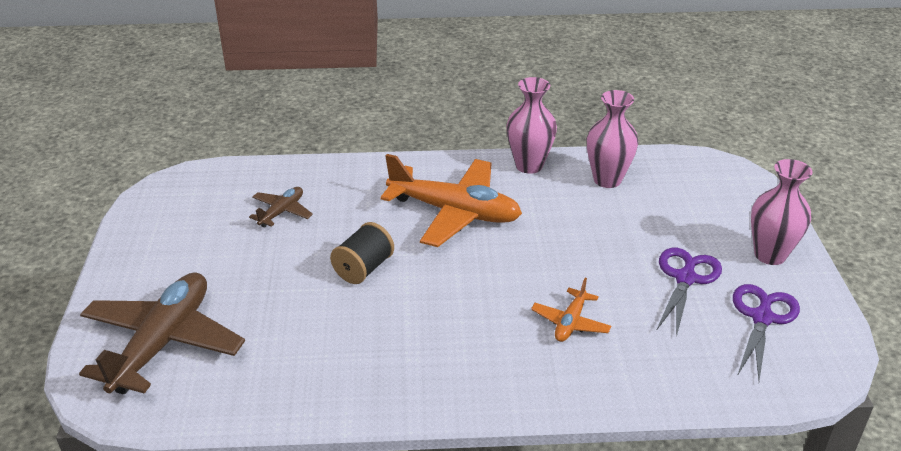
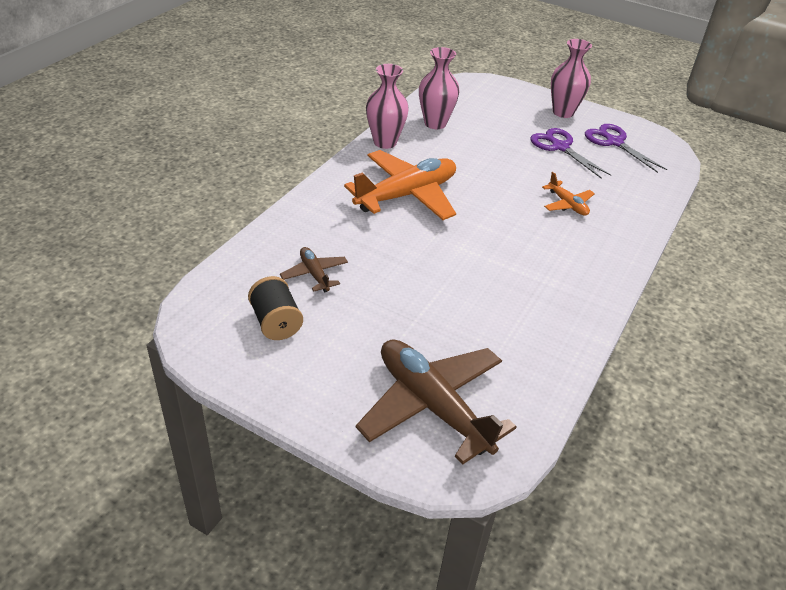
camera: 60 degrees left, 5 degrees up
black spool [330,222,394,284] -> black spool moved to [248,276,303,340]

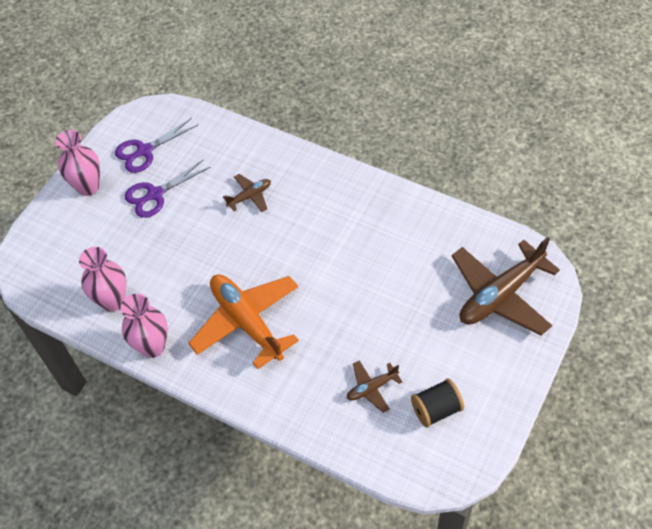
camera: 85 degrees left, 15 degrees up
orange plane [542,172,595,216] -> brown plane [223,174,271,212]

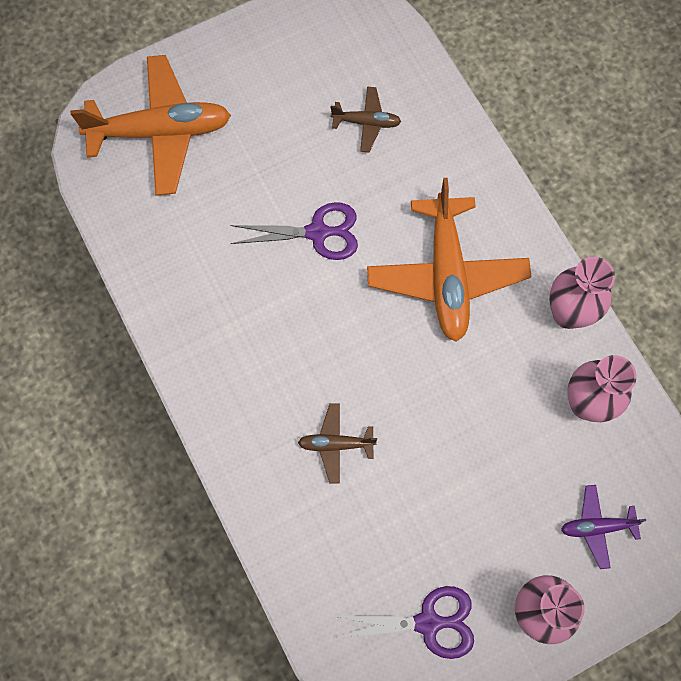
camera: 150 degrees left, 15 degrees up
purple scissors [125,159,210,218] -> purple scissors moved to [230,202,358,260]
black spool [411,379,464,428] -> none
brown plane [452,237,560,336] -> orange plane [70,55,231,196]
none -> purple plane [561,485,646,569]

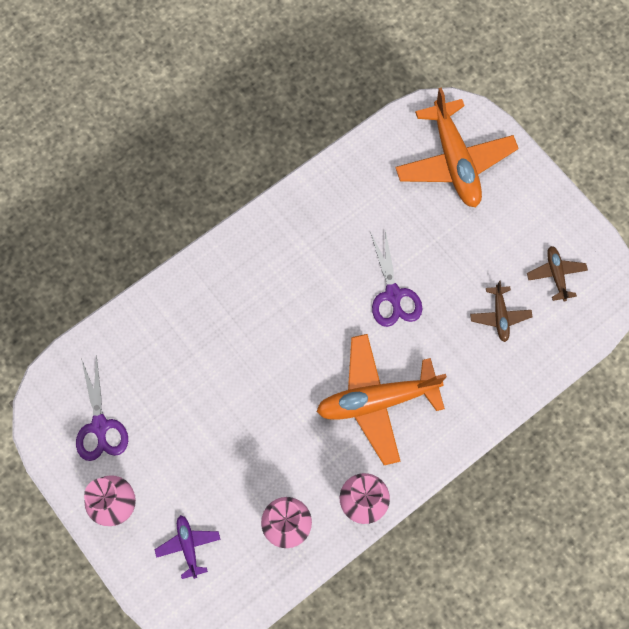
camera: 80 degrees right, 0 degrees up
brown plane [298,403,377,483] -> brown plane moved to [527,246,588,302]

